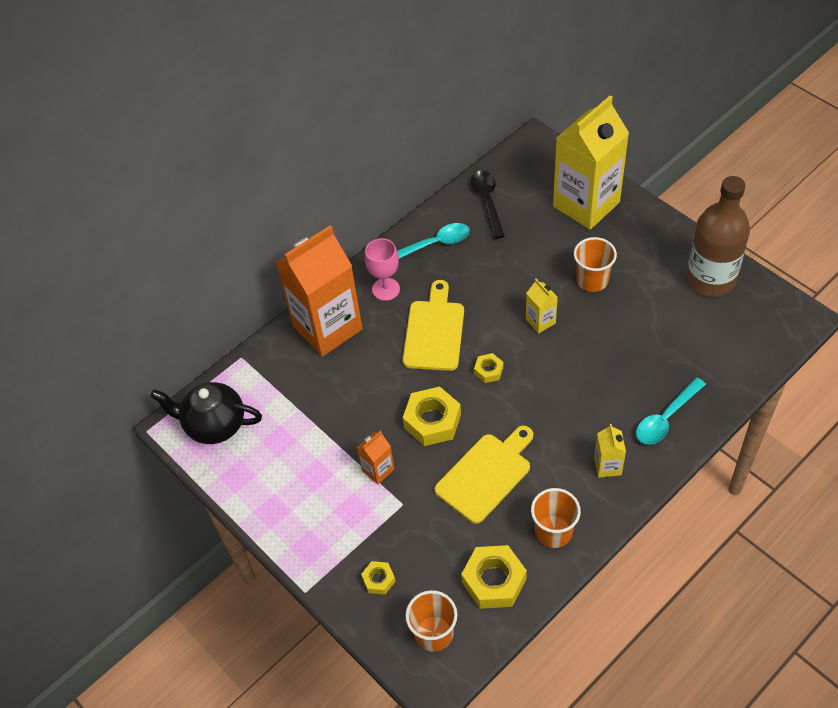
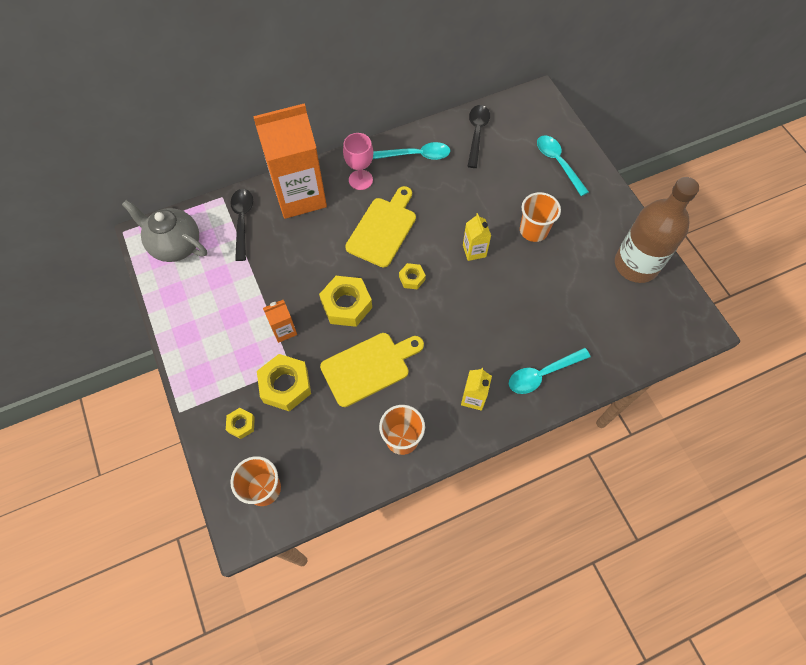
camera: 15 degrees right, 10 degrees up
black teapot [150,382,262,444] -> grey teapot [122,200,207,262]
yellow nut [461,545,527,609] -> yellow nut moved to [257,354,311,412]
yellow carton [553,96,629,230] -> turquoise spoon [537,135,589,196]
none -> black spoon [230,189,253,261]

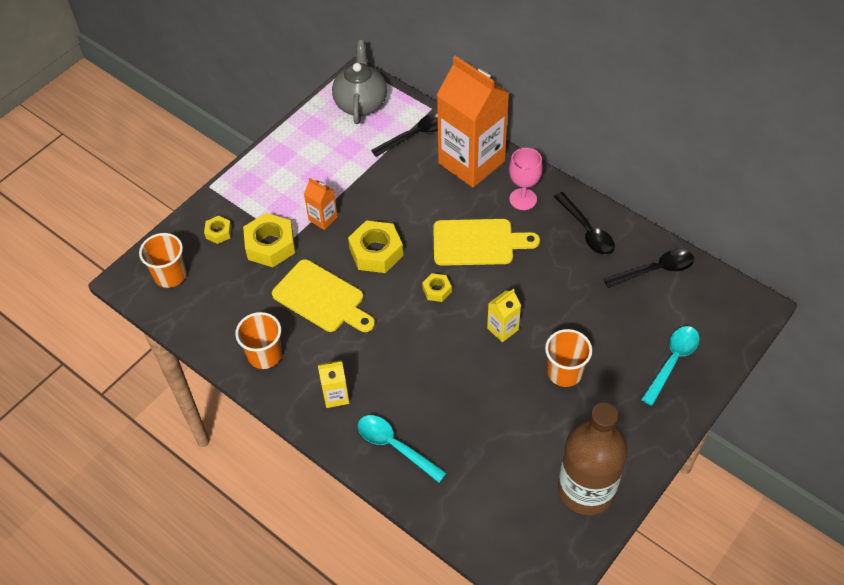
camera: 65 degrees right, 10 degrees down
turquoise spoon [373,142,451,160] -> black spoon [554,192,615,255]

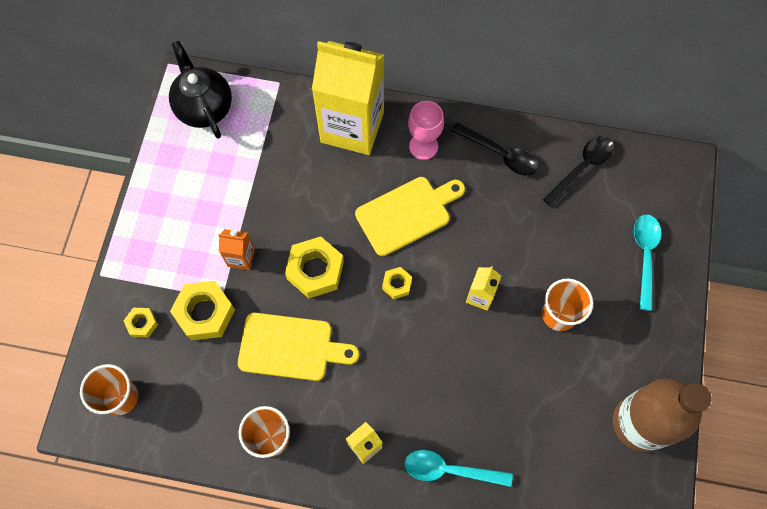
camera: 30 degrees left, 15 degrees up
grey teapot [332,40,387,124] -> black teapot [169,41,232,139]
black spoon [371,113,438,157] -> none
orange carton [437,56,509,187] -> yellow carton [312,41,384,155]

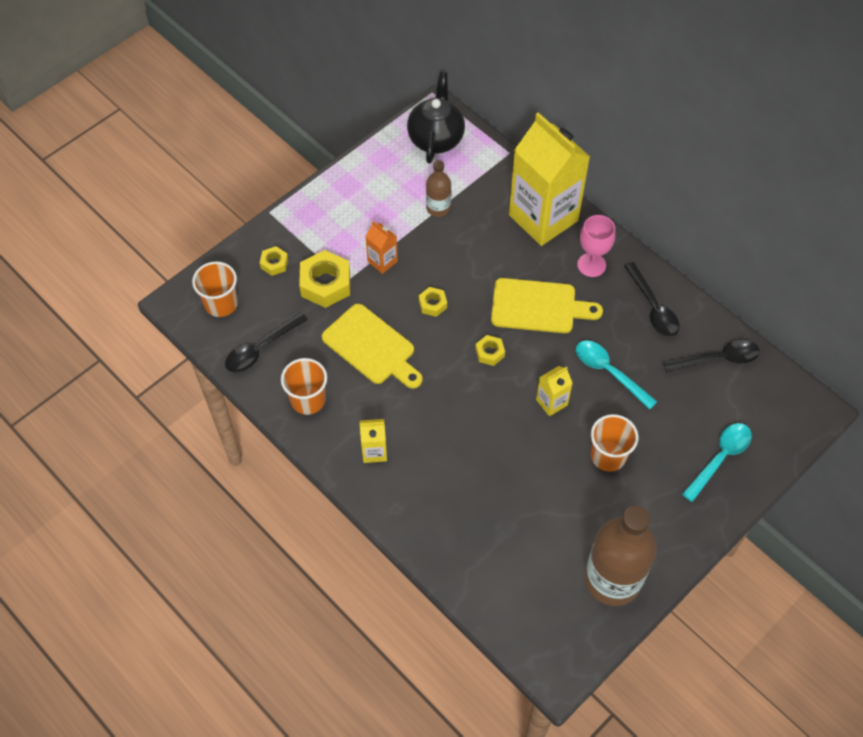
camera: 35 degrees right, 10 degrees down
yellow nut [285,236,344,298] -> yellow nut [419,287,447,317], size x0.53
turquoise spoon [404,450,513,487] -> turquoise spoon moved to [576,340,657,410]
none -> black spoon [225,312,308,373]
none -> brown bottle [426,160,451,217]

